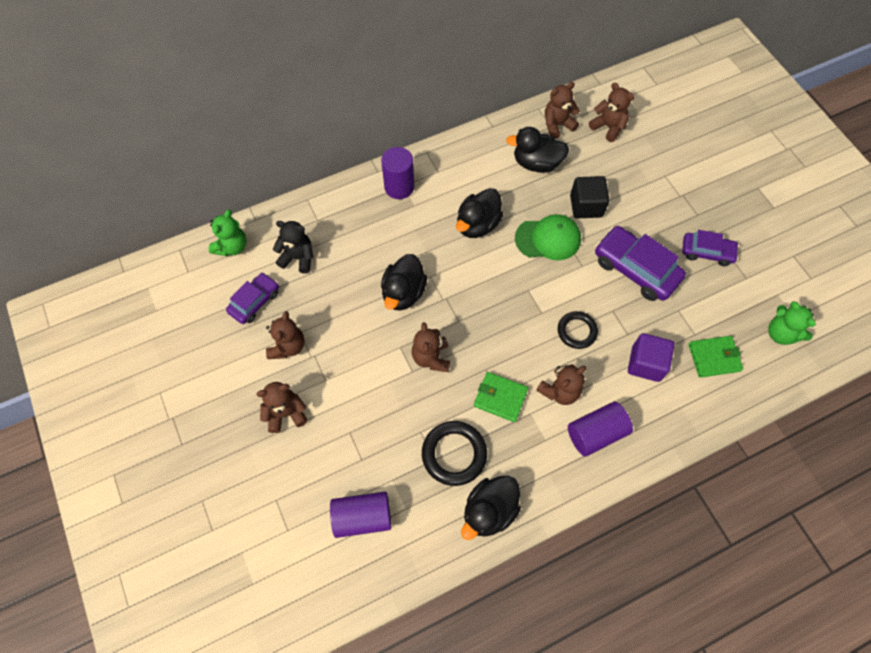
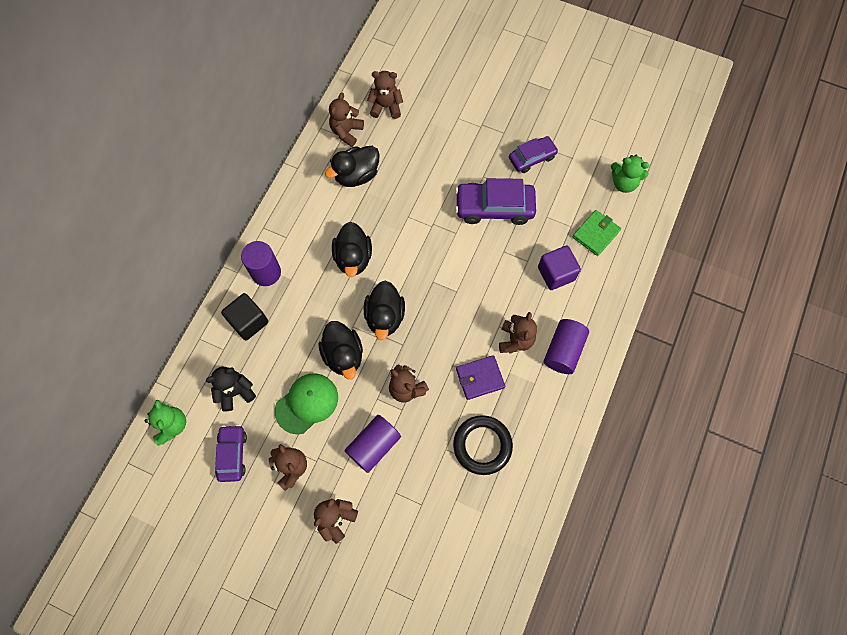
camera: 40 degrees left, 5 degrees up
purple cylinder [330,492,391,538] -> purple cylinder moved to [344,415,401,473]
black duck [461,476,521,540] -> black duck moved to [364,281,405,340]
green wallet [474,372,528,422] -> purple wallet [456,355,505,400]
green cap [515,214,581,260] -> green cap moved to [275,373,338,434]
black ring [558,311,598,349] -> none
black cube [570,176,610,219] -> black cube moved to [221,293,268,341]

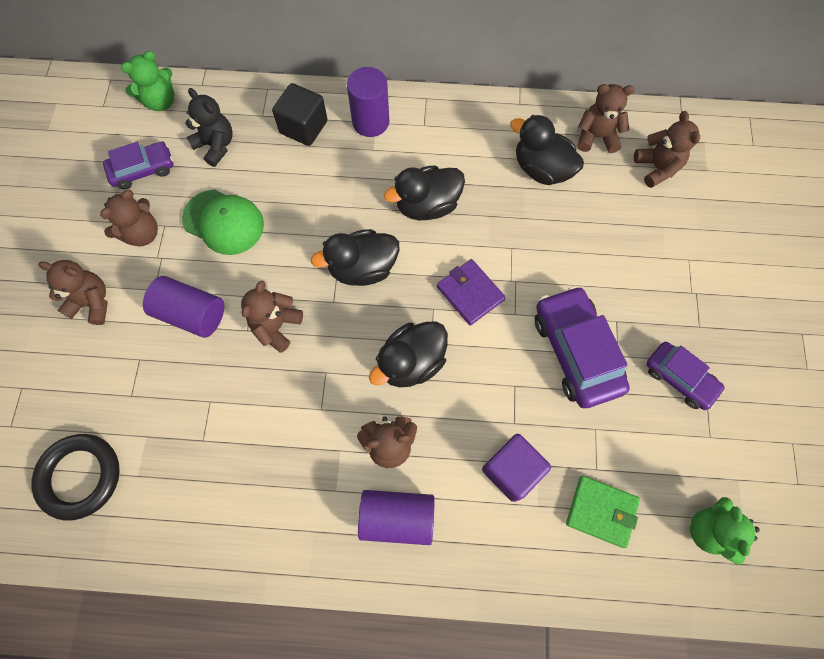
camera: 70 degrees right, 0 degrees up
black duck [318,321,363,380] -> black duck moved to [369,321,448,387]
black ring [453,415,513,475] -> black ring moved to [31,434,120,521]
purple wallet [456,355,505,400] -> purple wallet moved to [437,259,506,326]

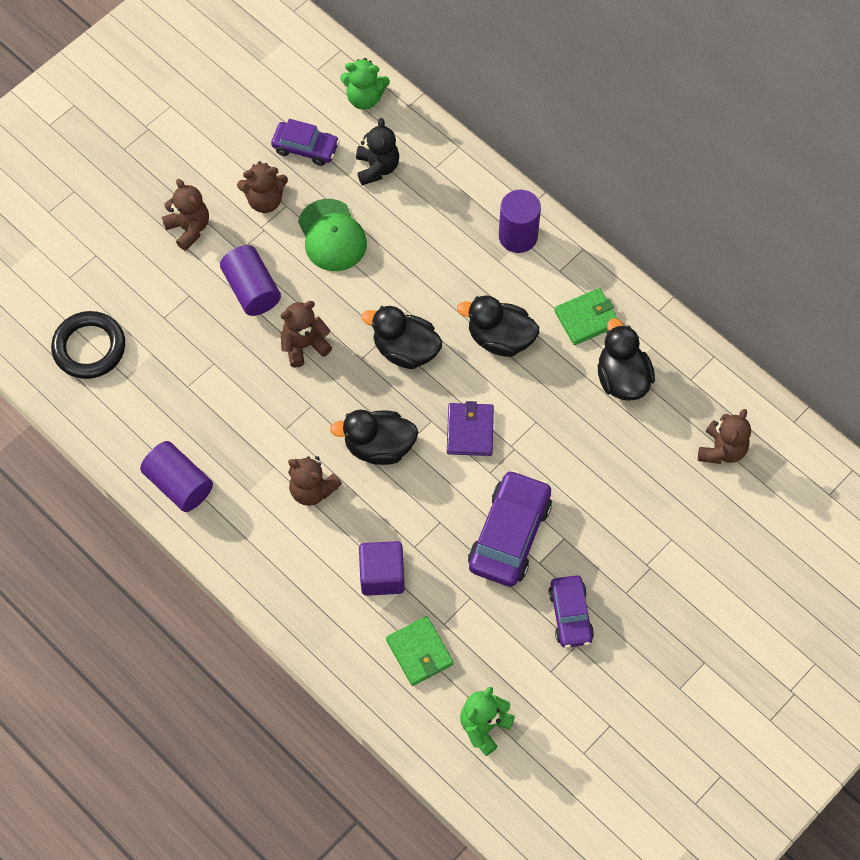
camera: 40 degrees right, 5 degrees down
black cube [272,83,327,146] -> none
purple cylinder [358,490,435,545] -> purple cylinder moved to [140,441,213,512]
brown teddy bear [577,84,634,153] -> none
none -> green wallet [554,288,619,345]

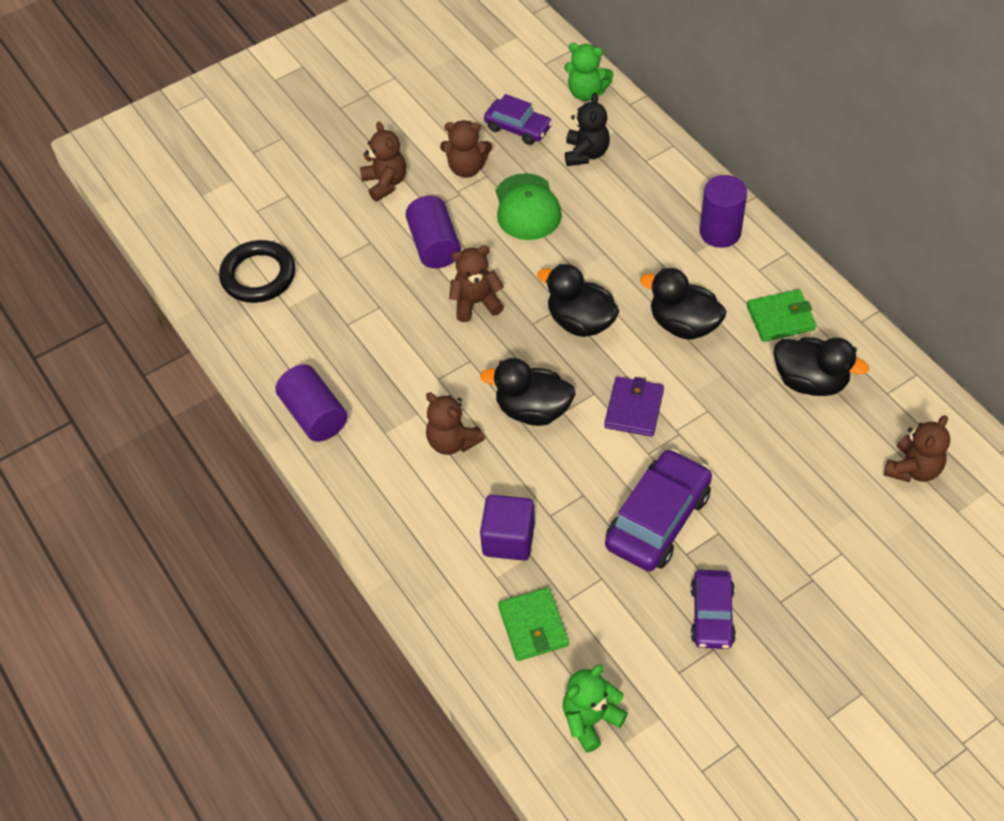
camera: 15 degrees right, 10 degrees down
black duck [598,318,655,401] -> black duck turned 120 degrees clockwise [774,337,869,396]

